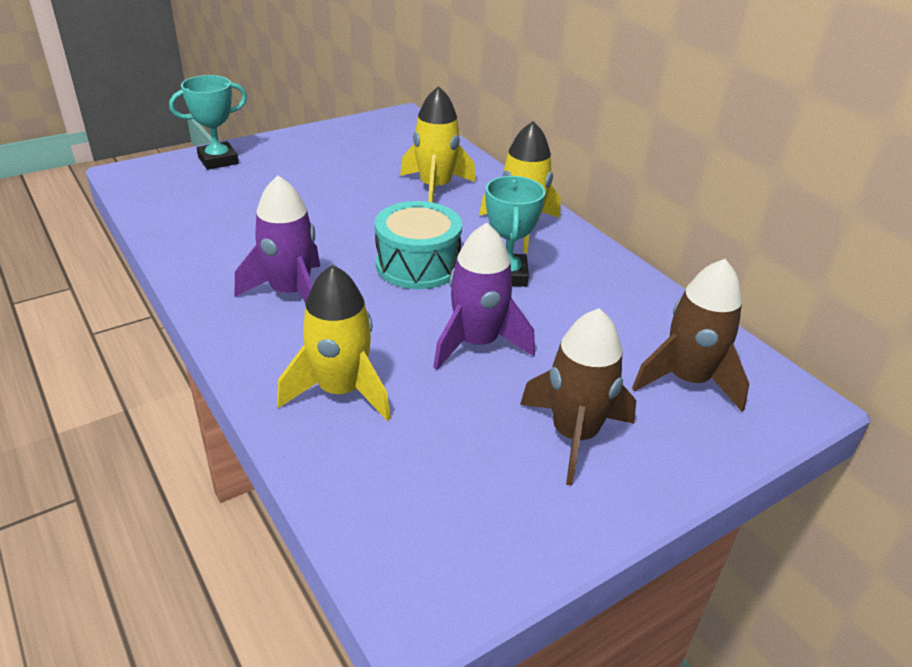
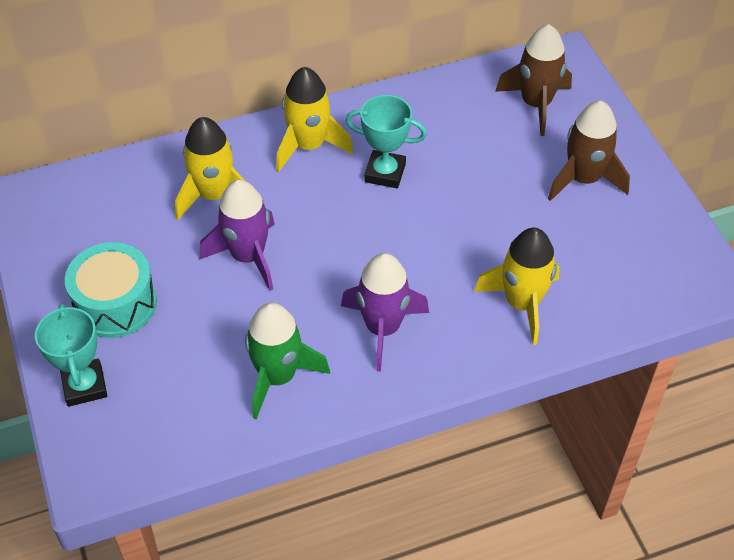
camera: 75 degrees left, 15 degrees up
turquoise drum [375,201,462,289] -> turquoise drum moved to [65,242,157,338]
purple rocket [433,223,535,370] -> purple rocket moved to [200,180,275,291]
none -> green rocket [245,303,330,419]

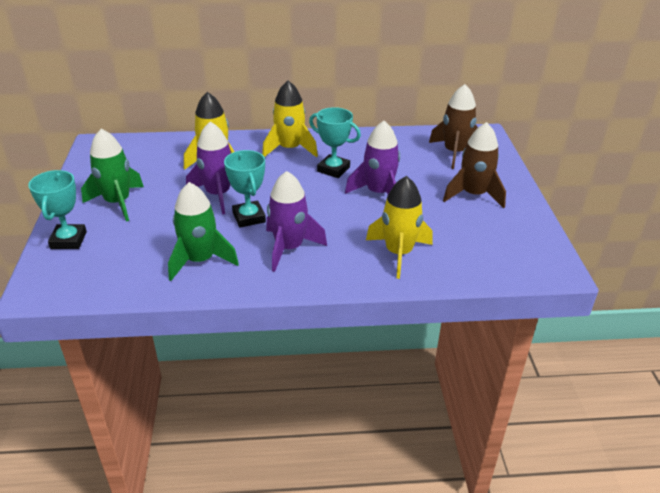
camera: 15 degrees right, 15 degrees down
turquoise drum [65,242,157,338] -> green rocket [81,129,144,222]
none -> turquoise trophy [224,150,266,228]
none -> purple rocket [345,121,400,194]

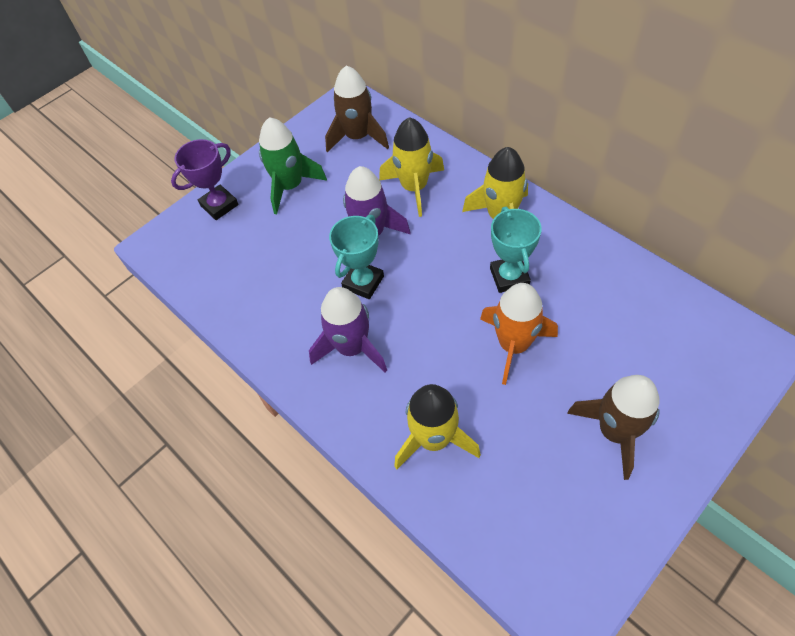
camera: 55 degrees right, 20 degrees up
turquoise trophy [28,170,87,249] -> purple trophy [171,139,239,220]
green rocket [168,182,239,281] -> none
purple rocket [345,121,400,194] -> orange rocket [480,283,558,385]
brown rocket [429,84,478,169] -> brown rocket moved to [325,65,389,153]

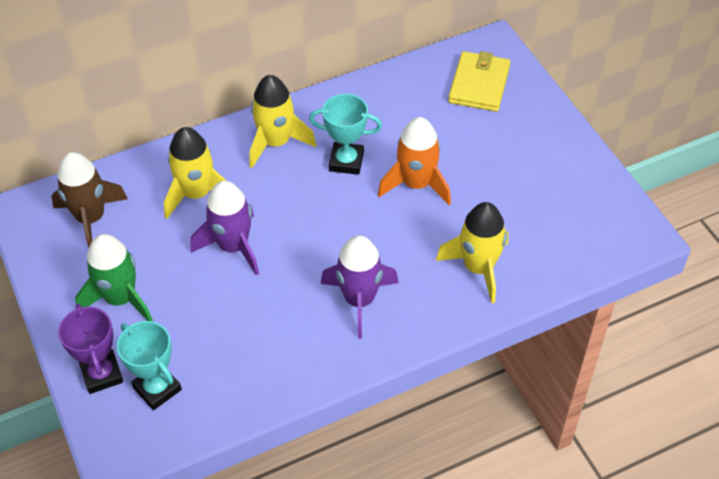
camera: 75 degrees left, 5 degrees down
turquoise trophy [329,215,384,299] -> turquoise trophy moved to [117,321,182,410]
brown rocket [567,375,660,480] -> none
none -> yellow wallet [448,51,510,112]

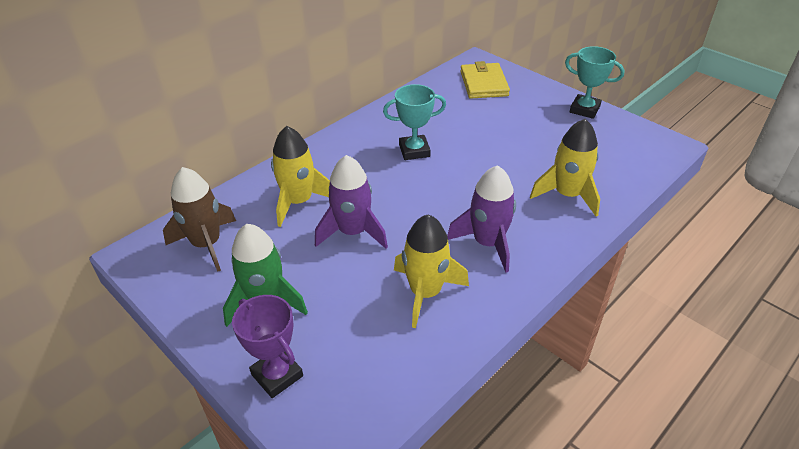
camera: 20 degrees left, 10 degrees down
turquoise trophy [117,321,182,410] -> turquoise trophy moved to [565,46,625,119]
yellow rocket [250,75,316,168] -> yellow rocket moved to [394,215,469,328]
orange rocket [378,117,451,205] -> none

